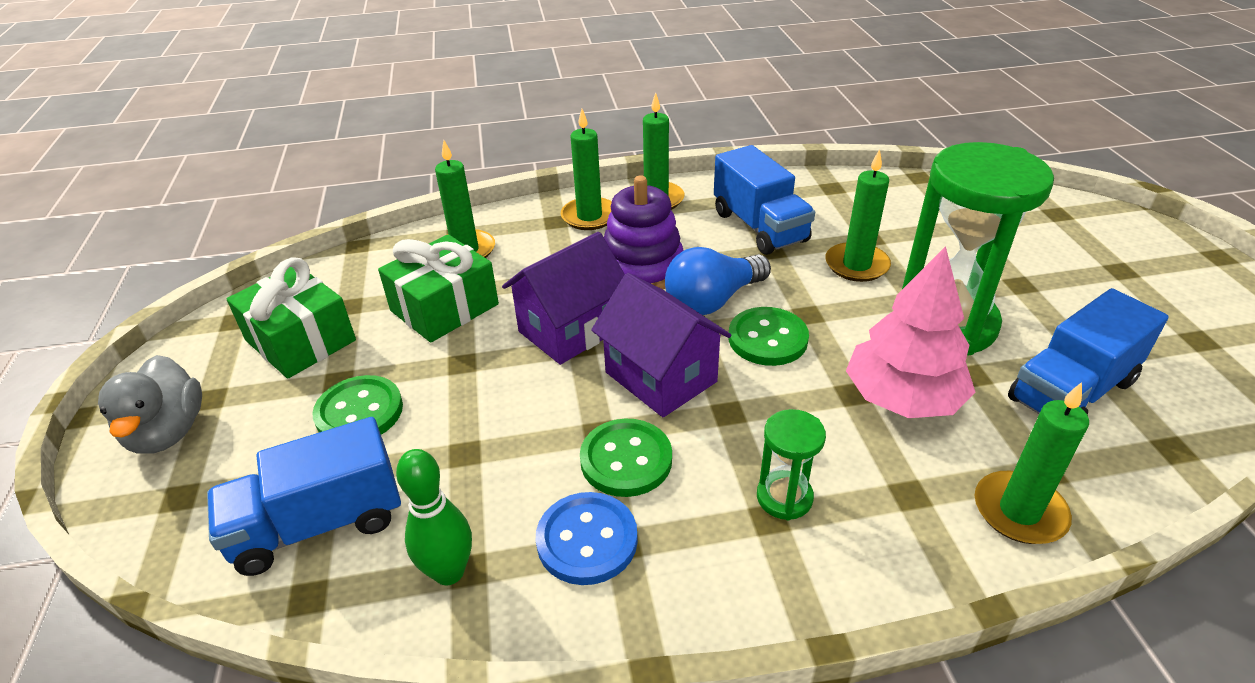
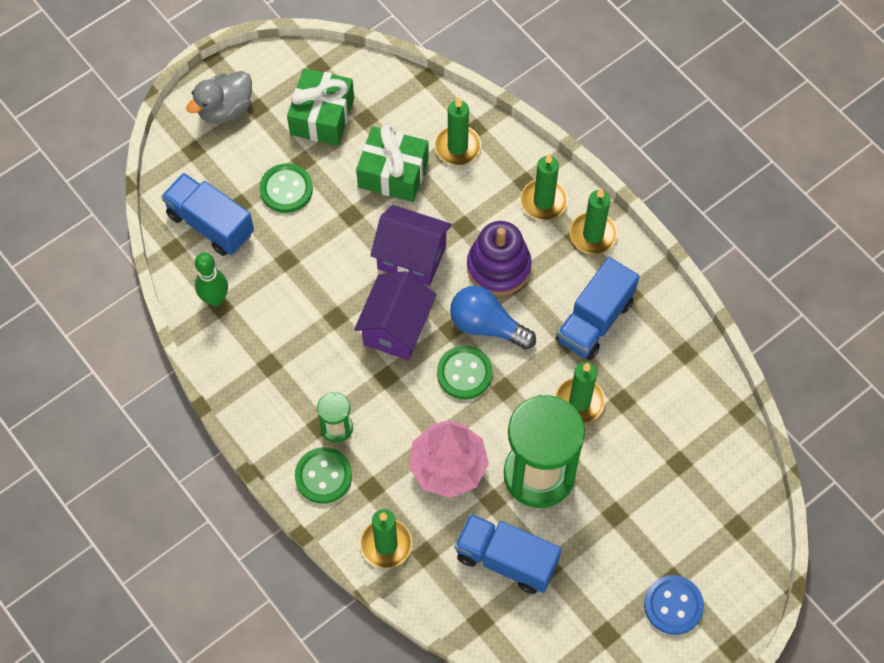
camera: 60 degrees right, 25 degrees up
blue button [536,492,638,585] -> blue button moved to [644,575,704,635]
green button [580,419,672,497] -> green button moved to [295,447,352,504]

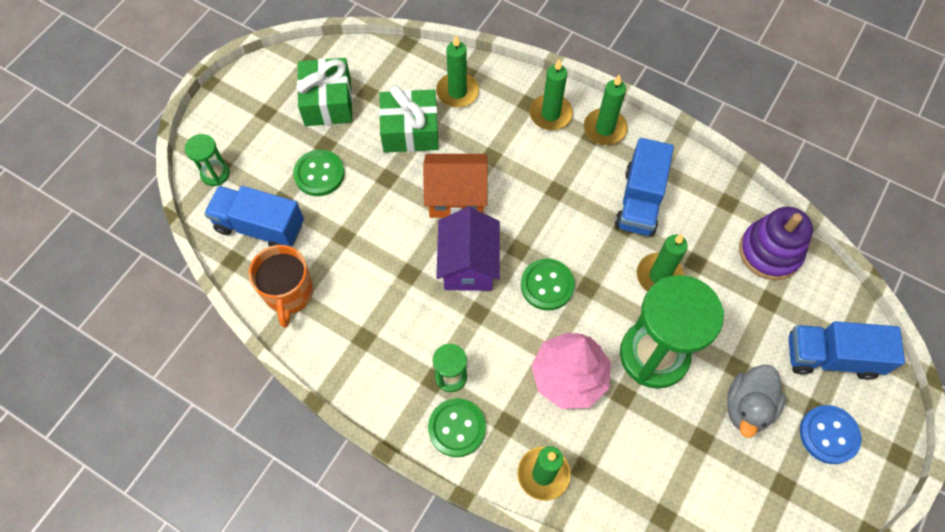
camera: 20 degrees left, 0 degrees up
grey duck [186,71,252,124] -> grey duck moved to [727,365,786,438]
green bowling pin [195,253,228,306] -> orange mug [249,245,313,328]
purple house [370,205,452,286] -> orange house [423,154,488,218]
blue light bulb [450,286,536,350] -> none
blue truck [455,513,562,594] -> blue truck moved to [789,321,905,380]
purple stacking toy [467,221,532,296] -> purple stacking toy moved to [739,207,813,280]
none -> green hourglass [185,134,230,186]

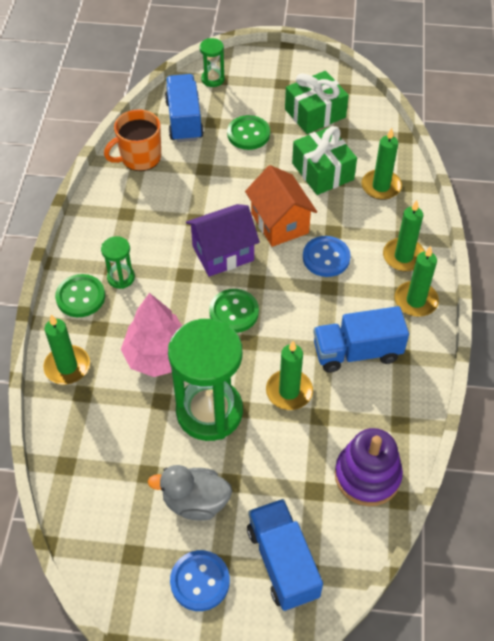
camera: 65 degrees right, 10 degrees down
none -> blue button [303,236,351,277]

